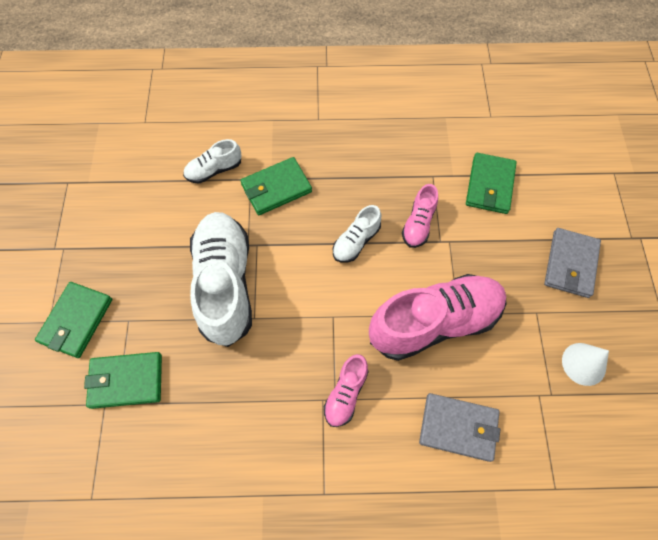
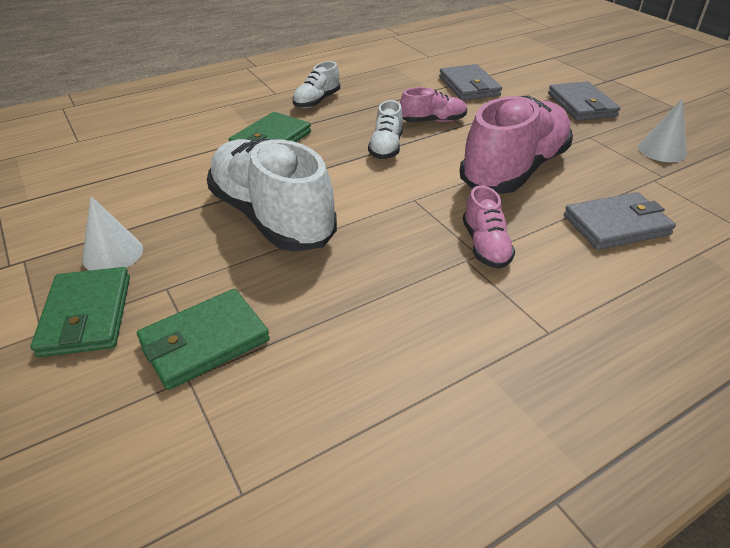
camera: 30 degrees left, 25 degrees down
white shoe [183,139,242,184] -> white shoe moved to [292,61,340,108]
pink shoe [402,184,438,248] -> pink shoe turned 90 degrees counterclockwise [400,87,467,122]
green wallet [466,153,517,214] -> grey wallet [439,64,502,101]
none -> white cone [82,196,143,271]

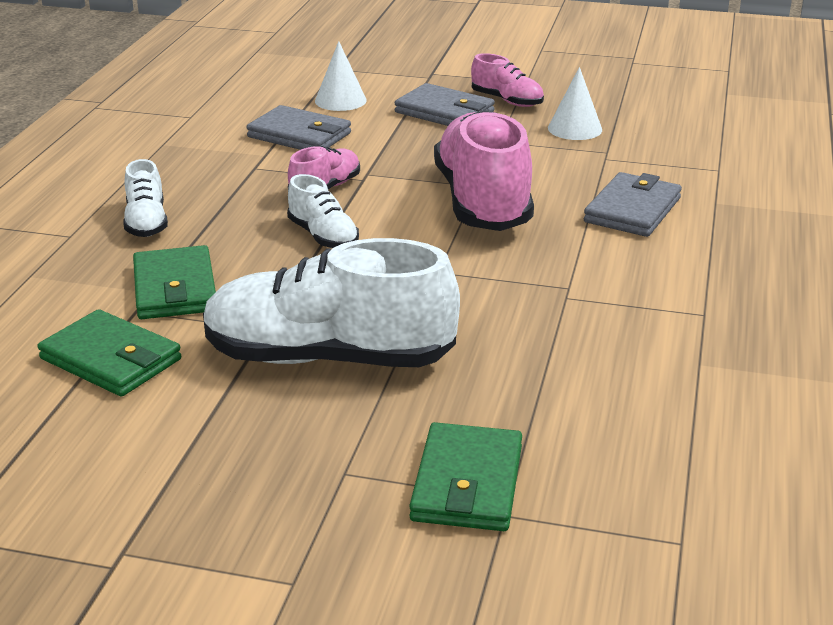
camera: 45 degrees left, 10 degrees down
green wallet [31,267,130,357] -> green wallet moved to [38,309,181,397]
white cone [82,196,143,271] -> white cone moved to [315,41,367,111]
pink shoe [463,185,515,269] -> pink shoe moved to [471,53,544,107]

